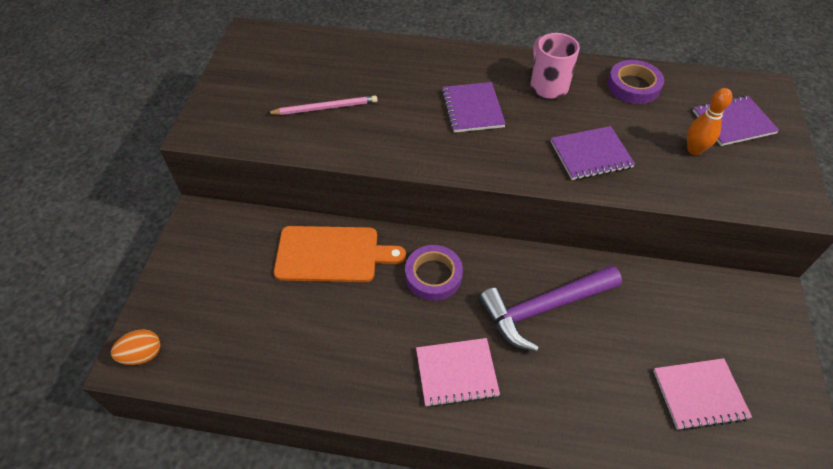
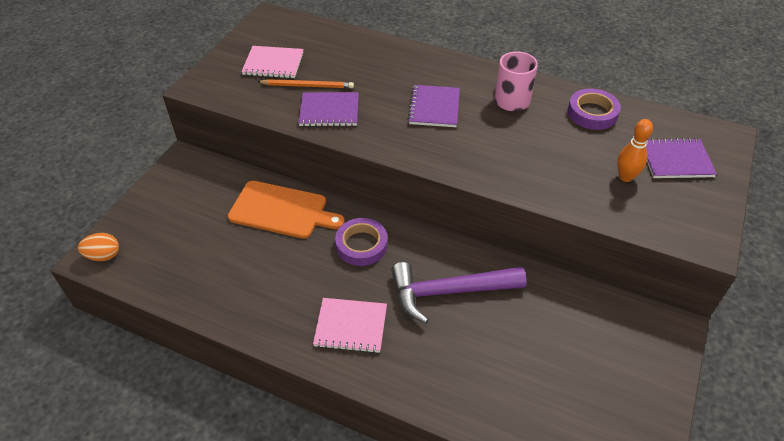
camera: 15 degrees right, 5 degrees down
pink pencil [267,95,378,115] -> orange pencil [257,79,354,88]
purple notebook [551,126,635,180] -> purple notebook moved to [298,92,359,126]
pink notebook [653,358,752,431] -> pink notebook moved to [241,46,304,78]

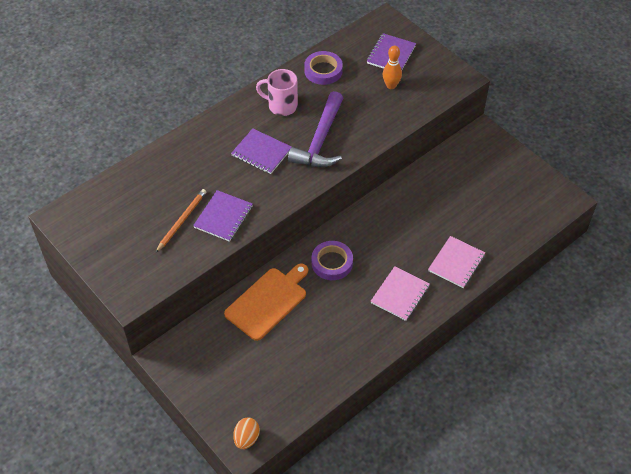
camera: 65 degrees left, 5 degrees up
pink notebook [241,46,304,78] -> pink notebook moved to [428,236,485,288]
purple hammer [391,262,527,324] -> purple hammer moved to [288,91,344,167]

